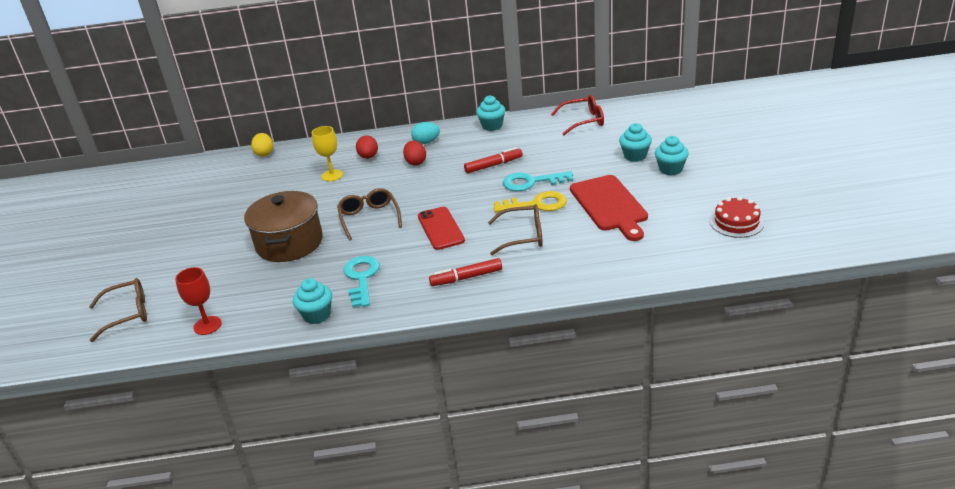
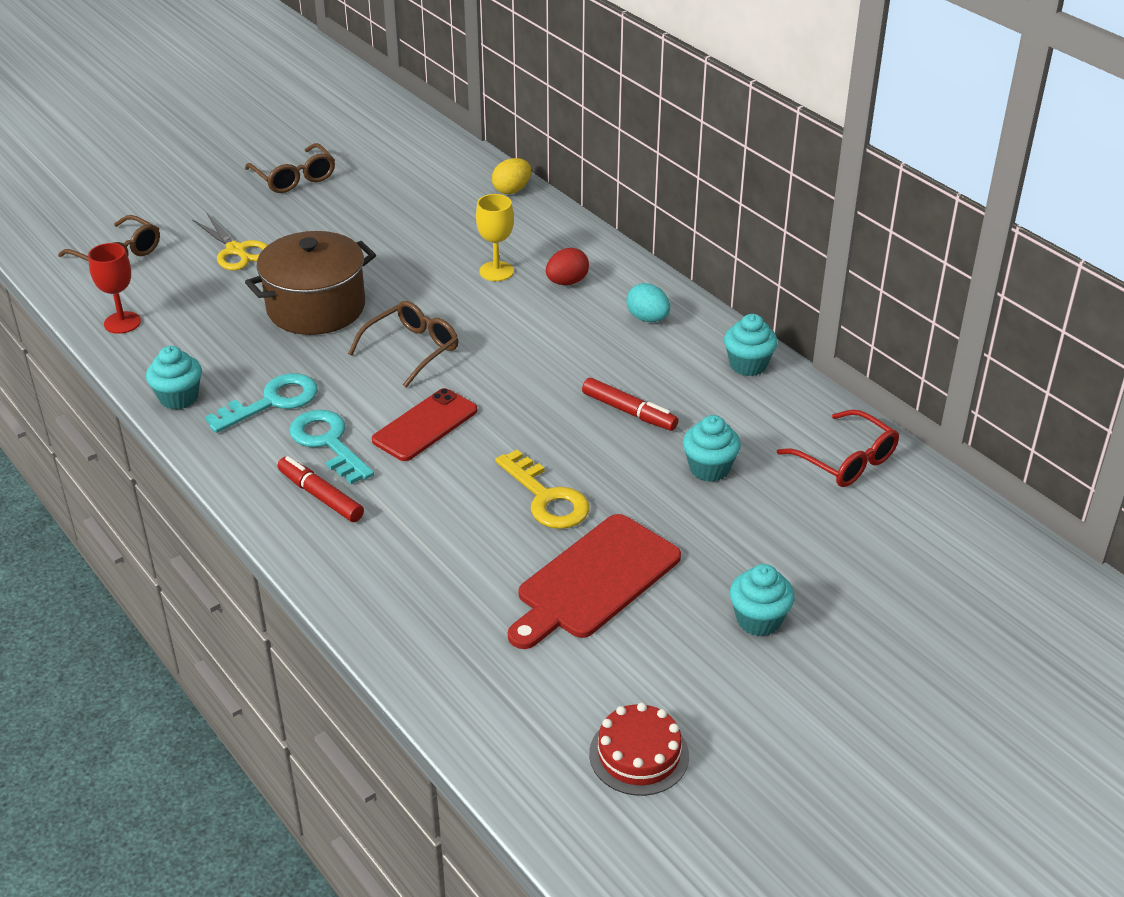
camera: 55 degrees right, 5 degrees up
red egg [403,141,426,166] -> none
brown glasses [488,204,543,255] -> brown glasses moved to [245,143,335,193]
turquoise key [503,171,573,191] -> turquoise key moved to [289,410,374,484]
turquoise cupcake [619,123,652,162] -> turquoise cupcake moved to [683,415,741,482]
none -> yellow scissors [192,214,268,271]

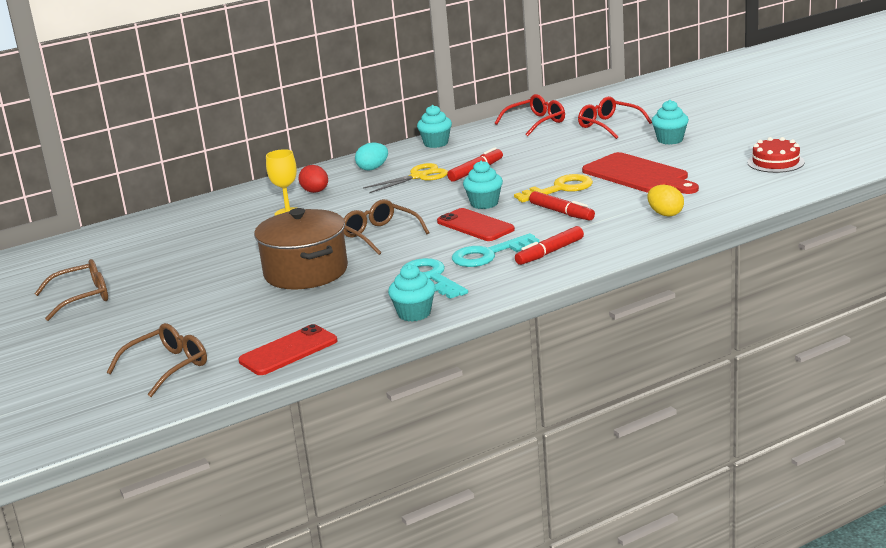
camera: 80 degrees left, 15 degrees down
red goblet [88,243,141,334] -> red phone [238,324,337,375]
yellow scissors [192,214,268,271] -> yellow scissors moved to [363,163,448,193]
yellow egg [492,158,531,194] -> yellow egg moved to [647,185,684,217]
turquoise cupcake [683,415,741,482] -> turquoise cupcake moved to [463,160,503,209]
none -> red marker [529,191,595,221]
none -> red glasses [578,96,652,139]

